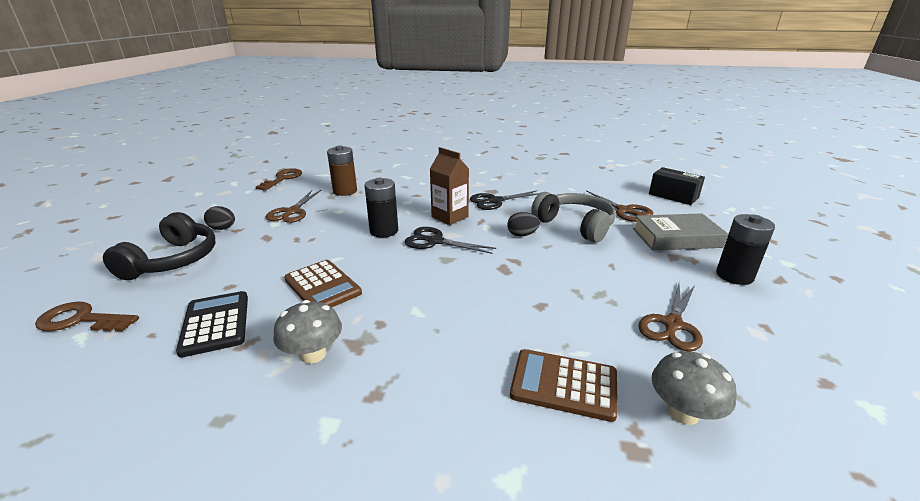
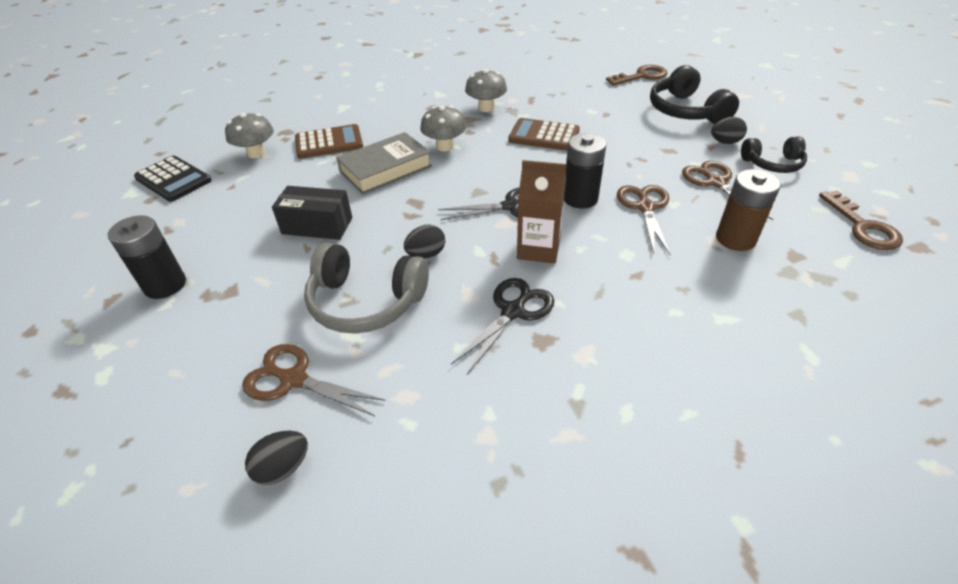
camera: 150 degrees right, 15 degrees up
black calculator [176,291,248,358] -> black calculator moved to [134,156,212,202]
grey book [633,213,728,250] -> grey book moved to [336,132,432,194]
brown scissors [638,283,703,352] -> brown scissors moved to [617,185,671,256]
black box [649,167,705,205] -> black box moved to [272,186,352,240]
none -> black egg [245,431,308,485]
none -> grey mushroom [420,106,467,151]
none -> black headphones [741,136,807,173]

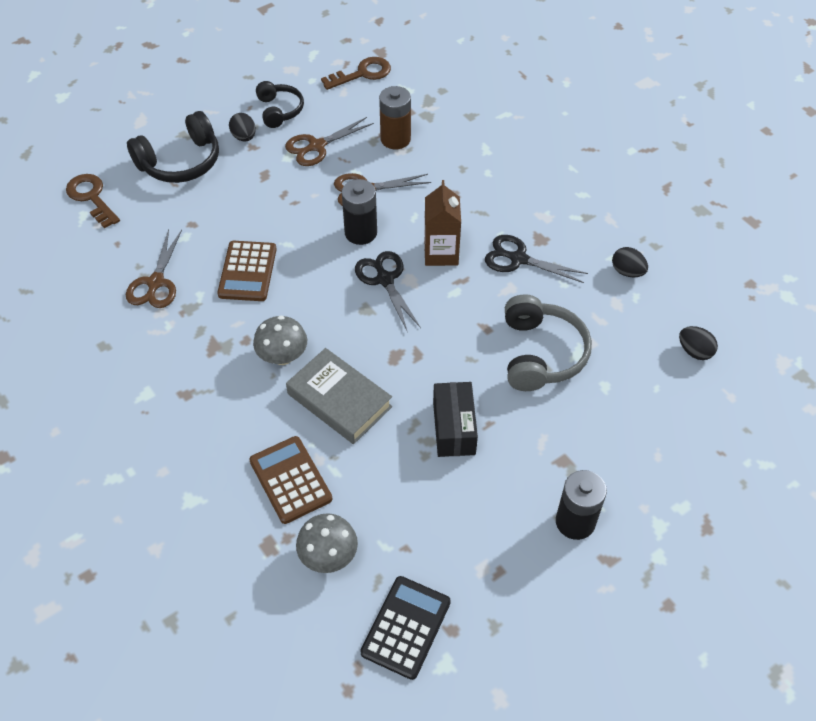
camera: 105 degrees left, 10 degrees up
brown scissors [242,344,386,416] -> brown scissors moved to [126,229,182,308]
black egg [404,225,445,258] -> black egg moved to [612,247,648,277]
grey mushroom [465,69,507,112] -> none

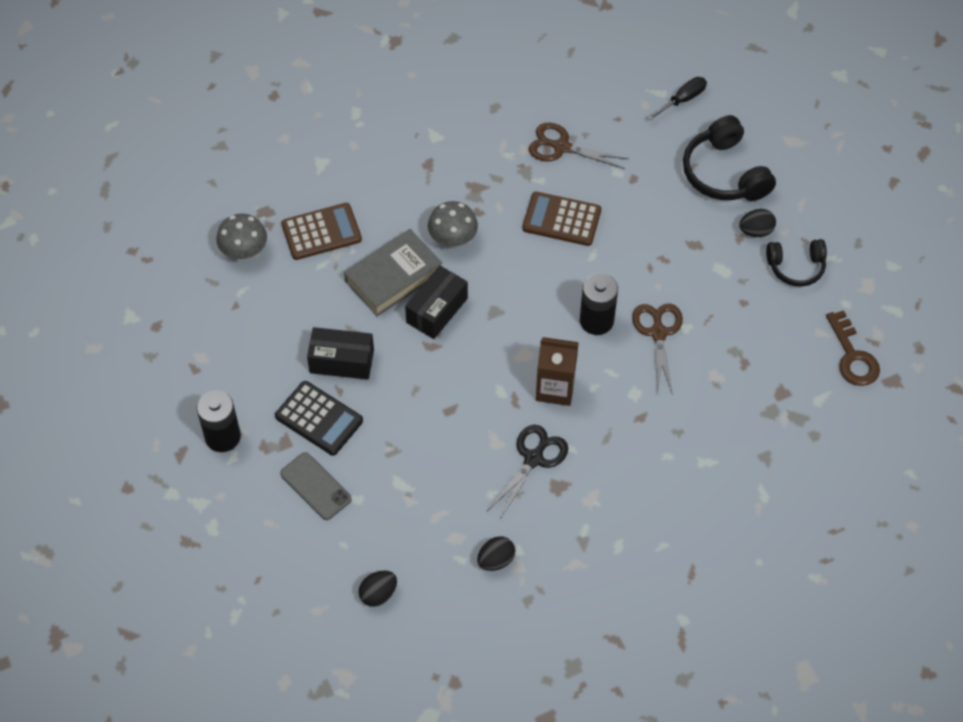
camera: 100 degrees right, 5 degrees up
brown key [66,174,120,228] -> black screwdriver [647,77,707,120]
brown scissors [285,117,374,166] -> none
black scissors [355,251,421,331] -> none
black calculator [360,576,451,680] -> black calculator moved to [275,381,363,455]
brown battery [379,86,411,149] -> none
grey headphones [505,294,592,391] -> none
none -> grey phone [280,452,352,520]
none -> black box [405,265,468,339]

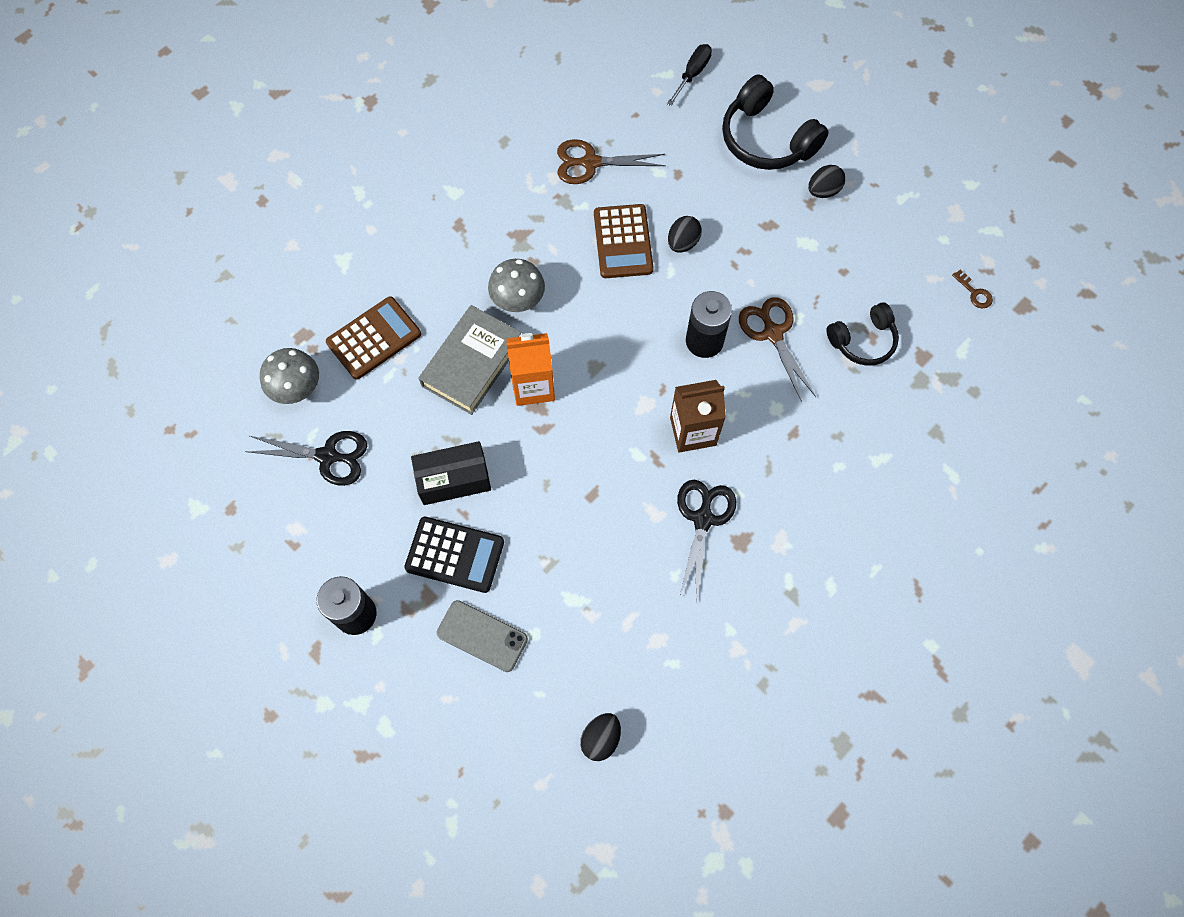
camera: 20 degrees left, 10 degrees up
black box [405,265,468,339] -> orange carton [506,333,555,406]
black egg [477,536,515,571] -> black egg moved to [668,216,702,253]
brown calculator [522,192,601,246] -> brown calculator turned 90 degrees counterclockwise [594,204,654,278]
black headphones [766,239,827,287] -> black headphones moved to [827,302,899,366]
brown key [826,310,880,386] -> brown key [952,270,993,309], size x0.51
none -> black scissors [244,431,367,486]

